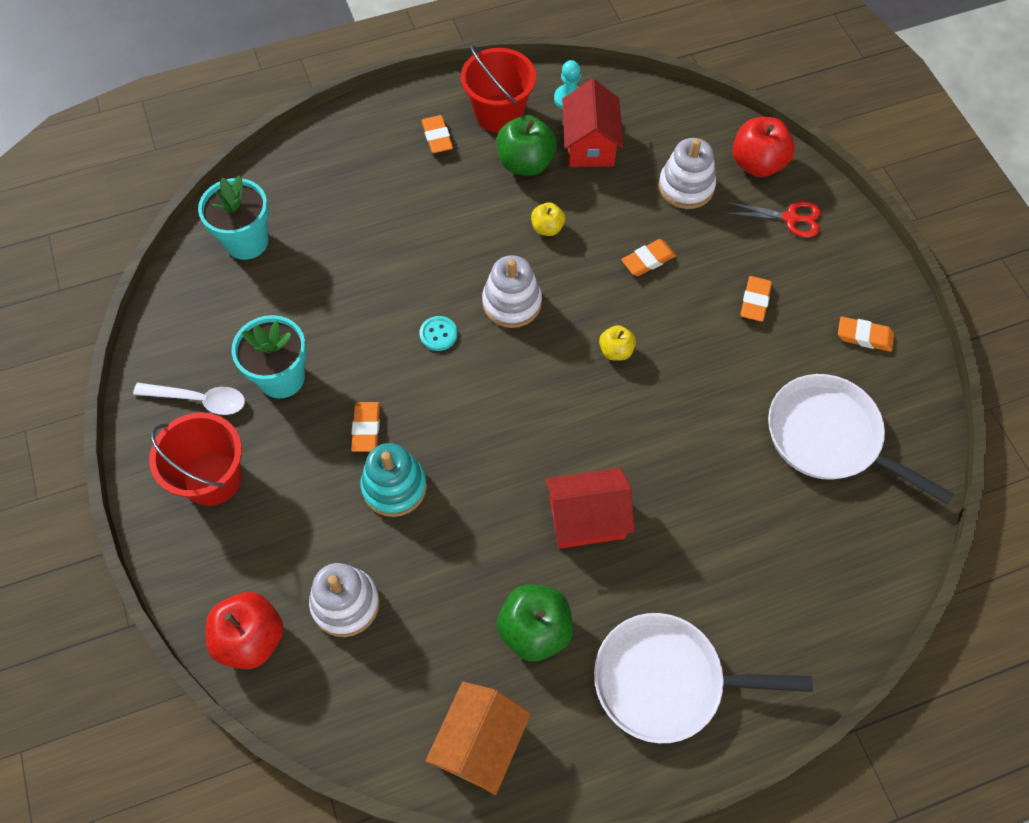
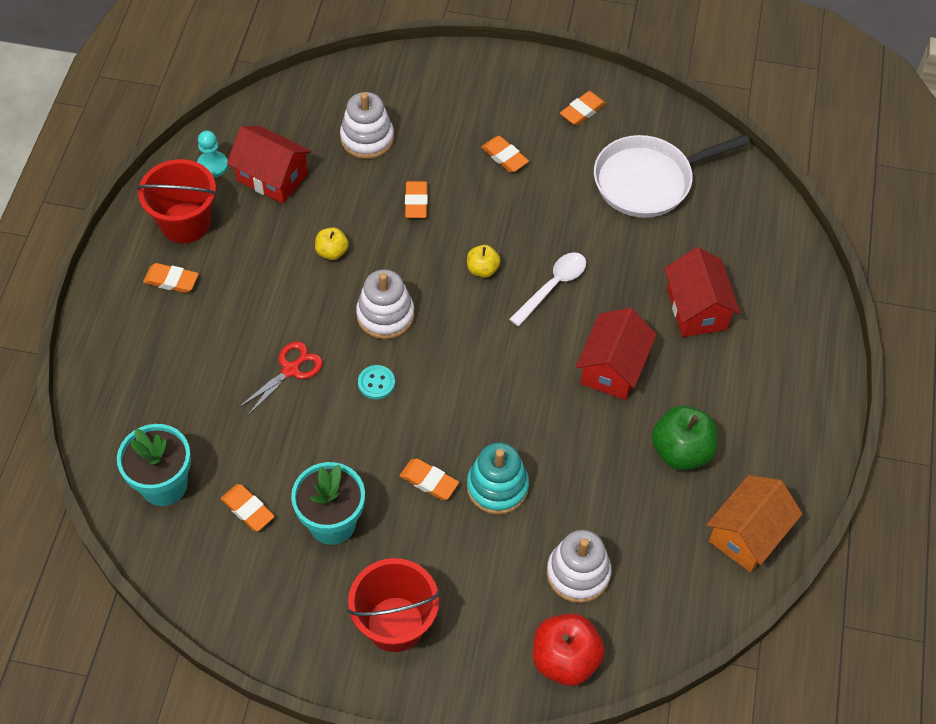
camera: 60 degrees left, 5 degrees down
white spoon [133,383,245,415] -> white spoon moved to [509,252,586,327]
orange house [426,682,531,795] -> orange house turned 75 degrees clockwise [707,475,802,572]
green apple [497,115,557,176] -> none
white pan [594,613,813,743] -> none
red scissors [727,201,821,238] -> red scissors moved to [238,341,323,416]
red apple [733,117,795,177] -> none
none -> orange eraser [220,484,275,531]
none -> red house [664,247,740,337]

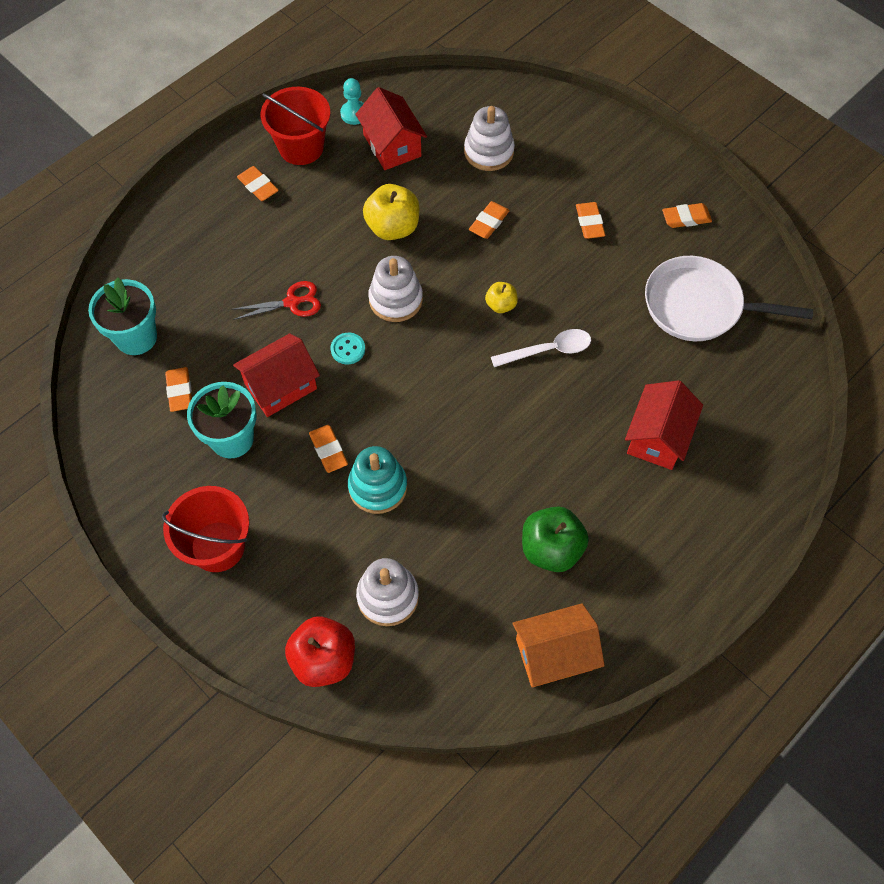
camera: 35 degrees right, 5 degrees up
yellow apple [315,227,348,260] -> yellow apple [363,184,419,240], size x1.81
red house [576,308,657,400] -> red house moved to [233,333,320,417]

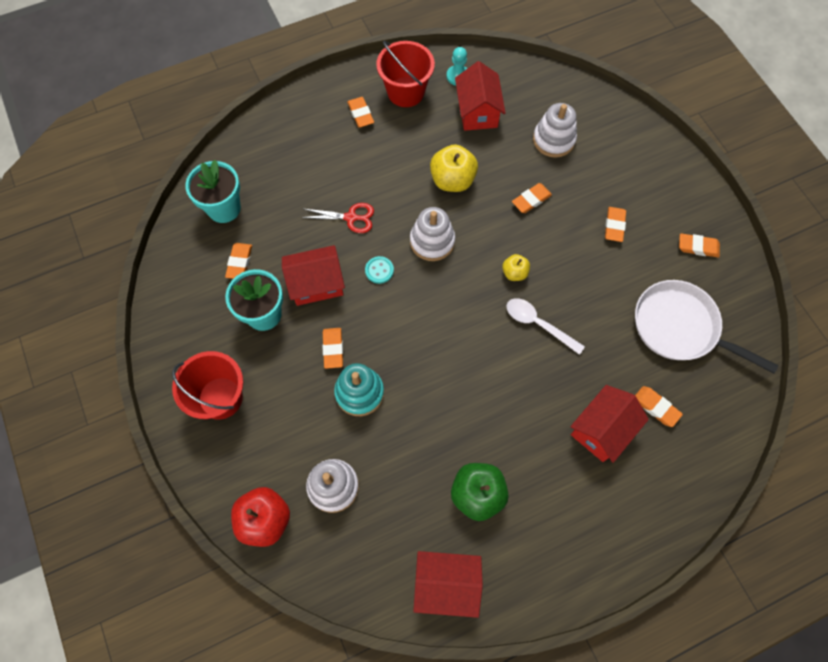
camera: 20 degrees right, 5 degrees up
white spoon [491,329,591,367] -> white spoon turned 150 degrees counterclockwise [507,298,585,355]
orange house [513,603,605,687] -> red house [413,551,483,618]
none -> orange eraser [635,386,683,427]

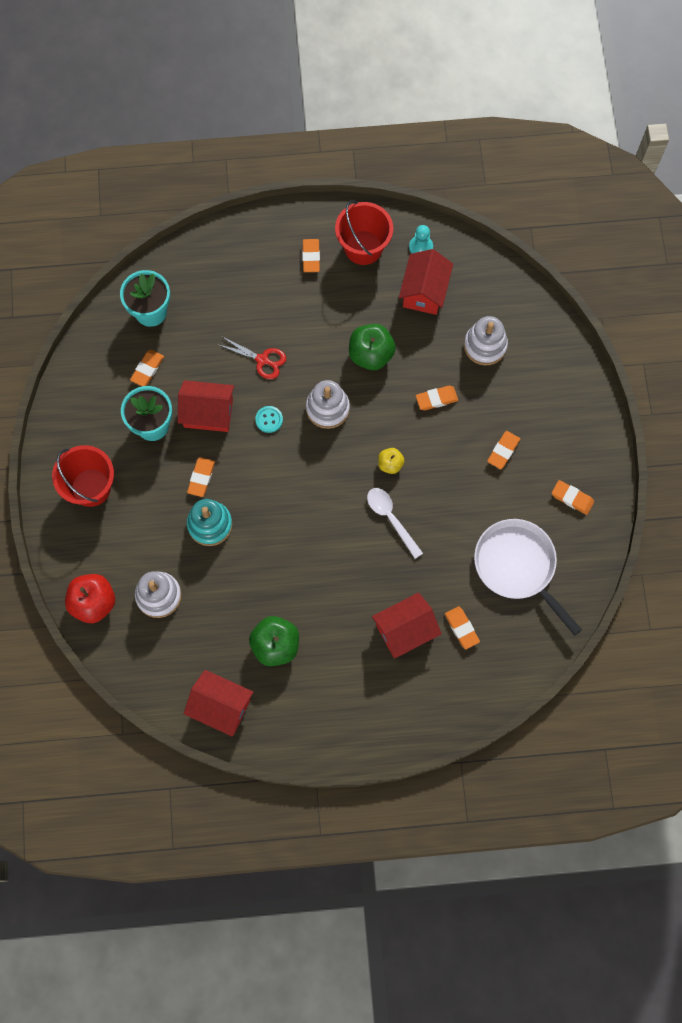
camera: 20 degrees right, 5 degrees up
yellow apple [430,144,478,192] -> green apple [349,324,396,370]

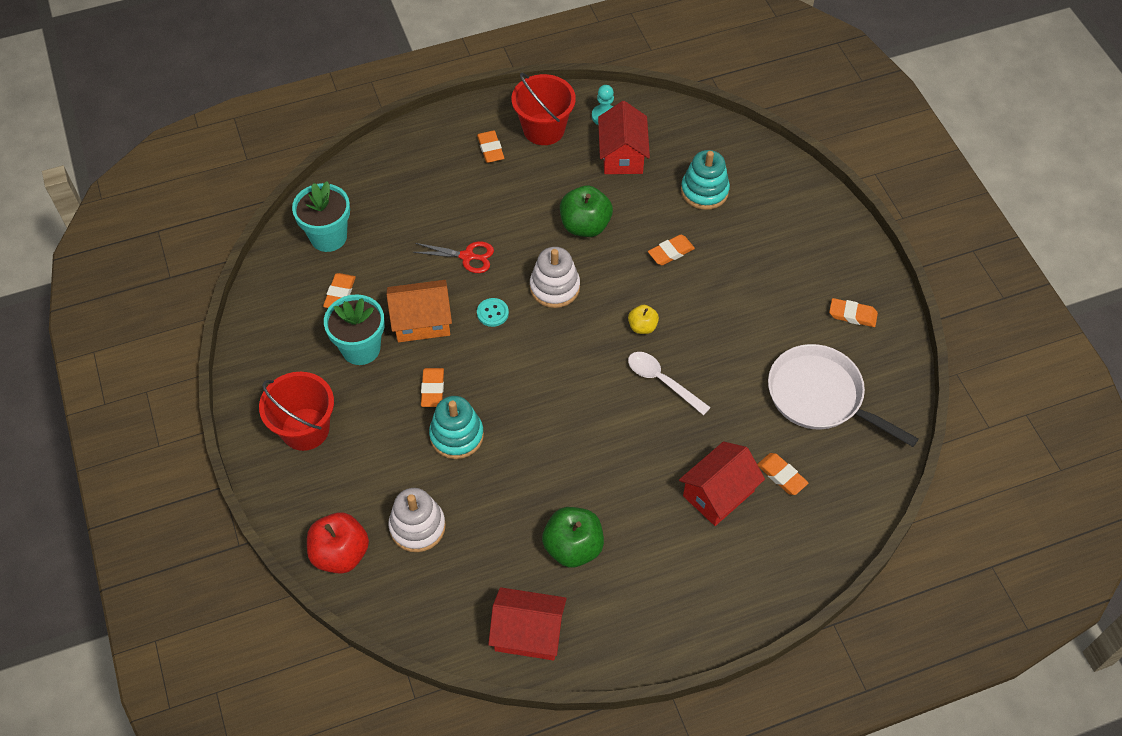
camera: 15 degrees left, 15 degrees down
red house [178,380,234,432] -> orange house [387,280,452,342]
white stacking toy [464,316,508,365] -> turquoise stacking toy [681,150,730,210]
orange eraser [487,431,520,469] -> none

